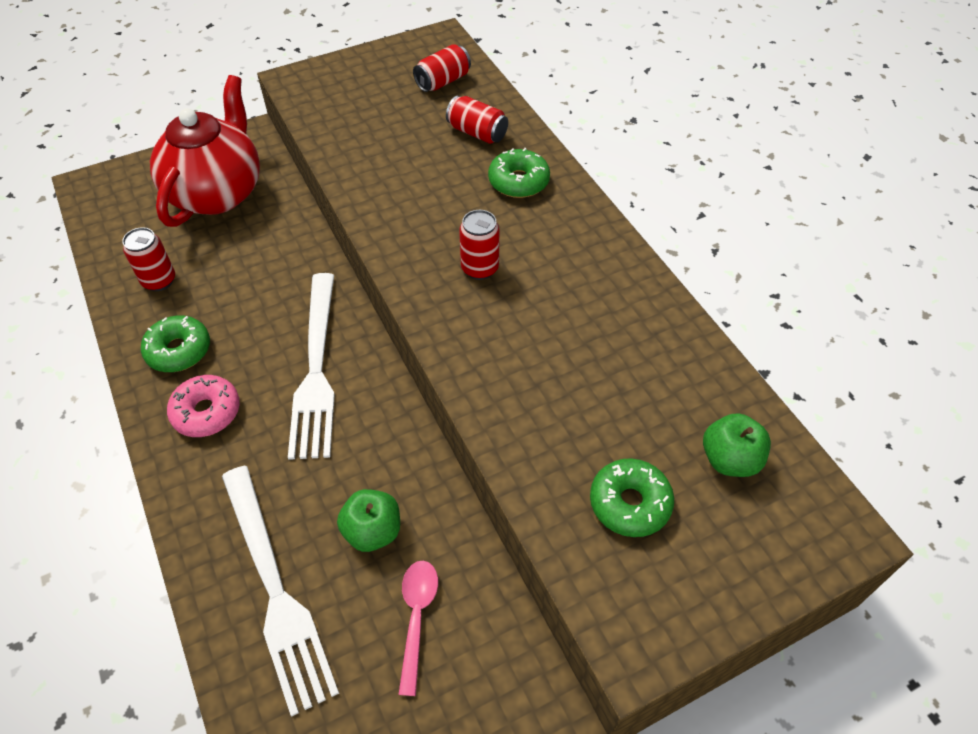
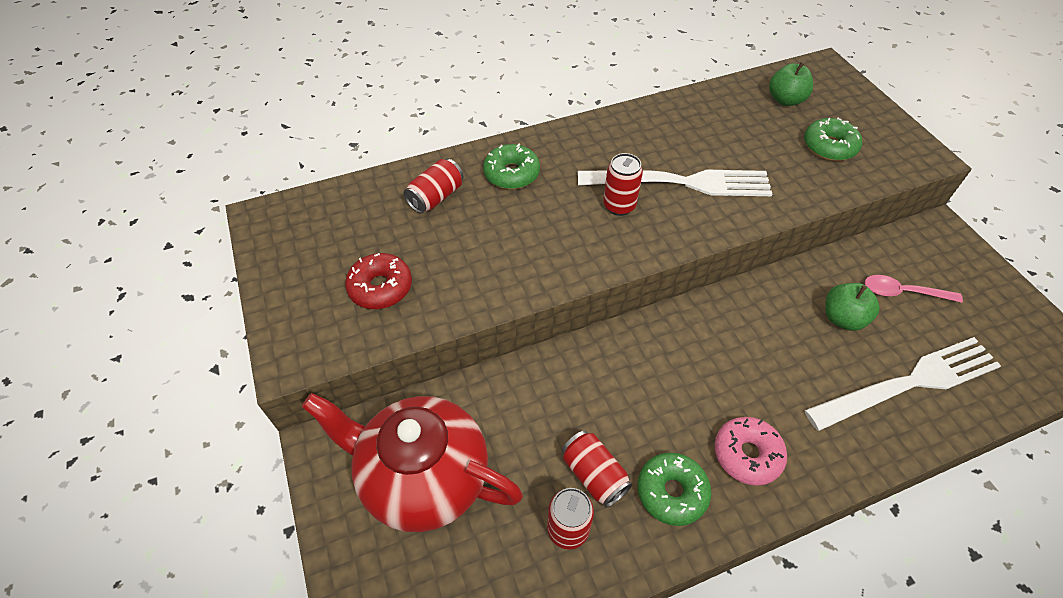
camera: 85 degrees left, 0 degrees up
white fork [288,273,335,460] -> white fork moved to [578,170,772,196]
red can [413,44,471,92] -> red can moved to [562,430,632,508]
none -> red donut [345,253,412,309]

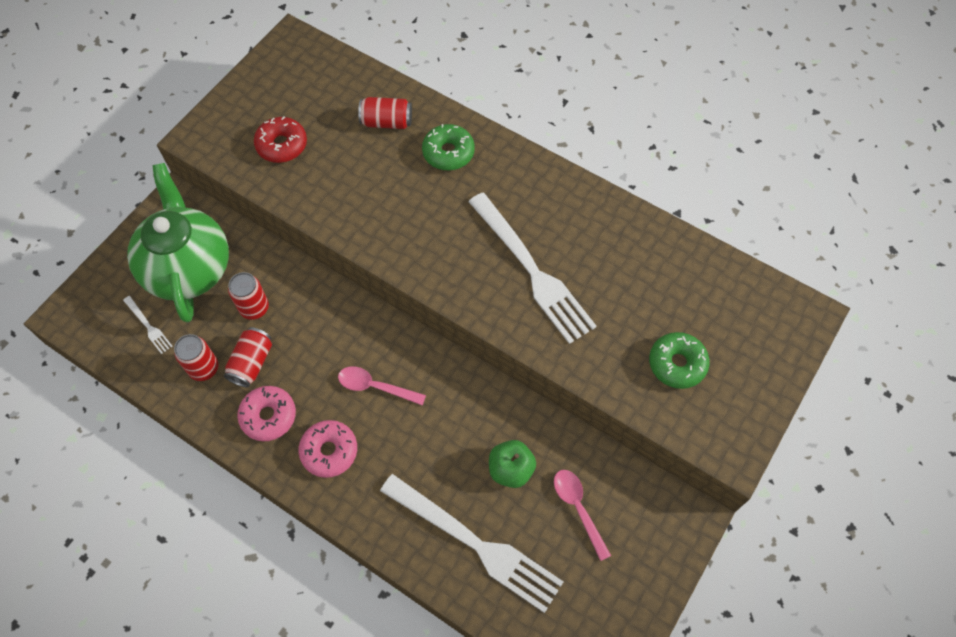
camera: 55 degrees right, 10 degrees up
red teapot [302,393,523,532] -> green teapot [127,163,229,323]
red can [603,153,643,216] -> red can moved to [228,272,269,320]
green donut [637,453,711,526] -> pink donut [237,386,296,441]
green apple [769,62,813,106] -> none
none -> white fork [123,296,173,354]
none -> pink spoon [338,366,426,406]

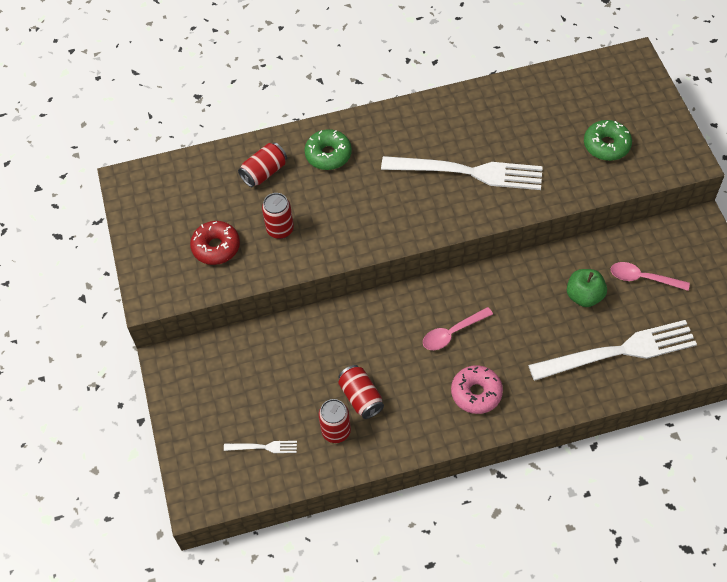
camera: 45 degrees left, 5 degrees down
green teapot [127,163,229,323] -> none
red can [228,272,269,320] -> red can moved to [262,193,294,239]
pink donut [237,386,296,441] -> none

